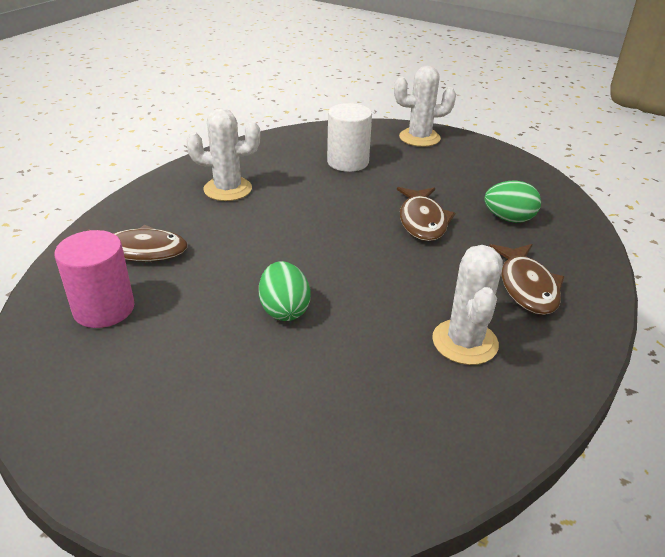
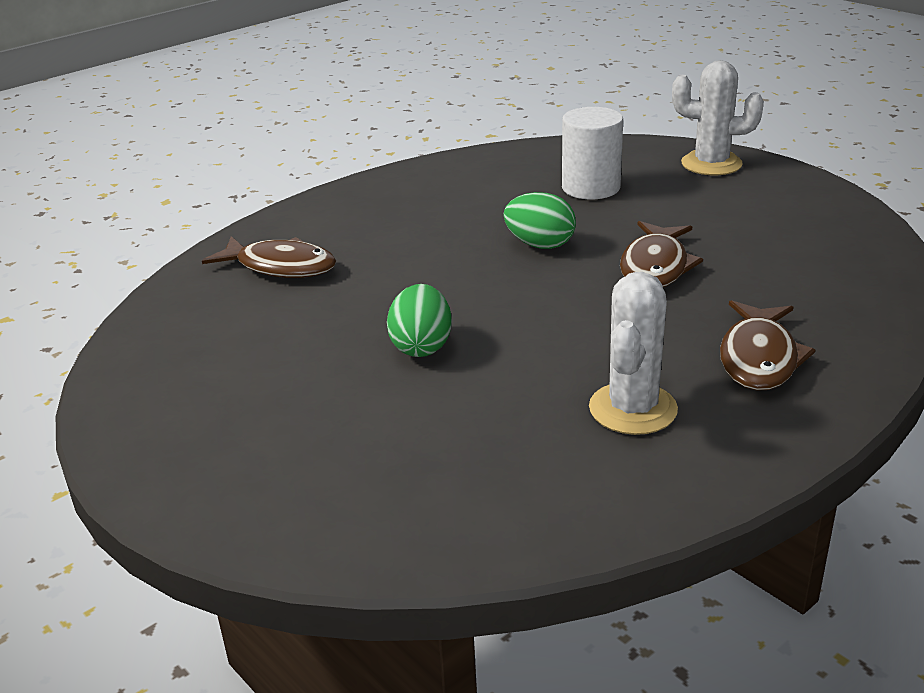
camera: 20 degrees right, 5 degrees down
pink cylinder [55,230,134,328] -> none
white cactus [186,108,260,201] -> none
green egg [484,181,541,223] -> green egg moved to [504,192,576,249]

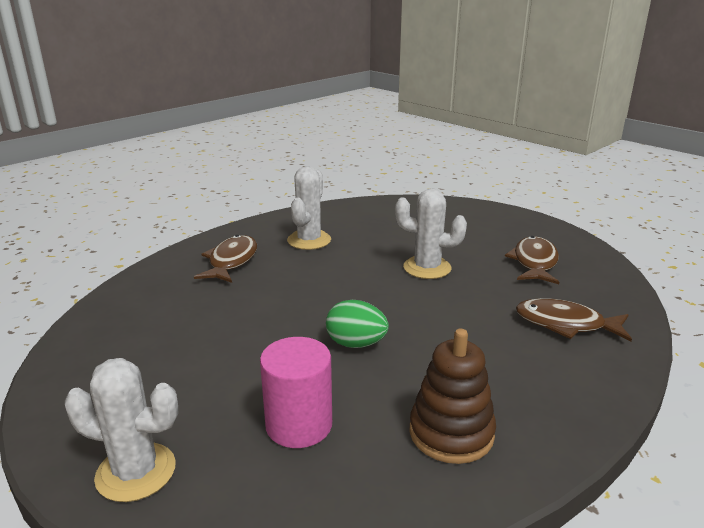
camera: 175 degrees right, 5 degrees down
green egg [387,284,452,357] -> white cactus [395,188,467,279]
white cylinder [562,107,623,199] -> pink cylinder [260,337,332,448]
brown fish [620,221,703,287] -> brown fish moved to [505,236,559,284]
none -> brown stacking toy [409,329,496,464]

